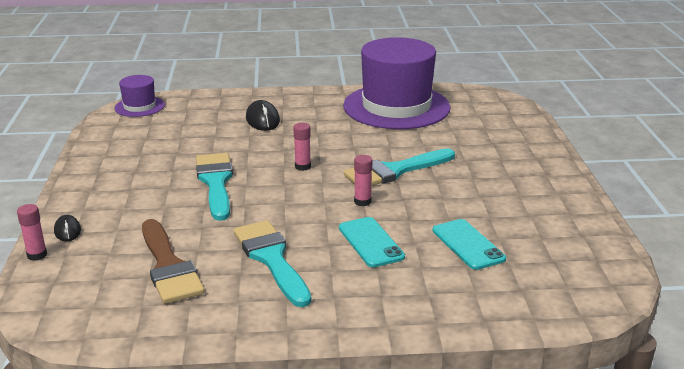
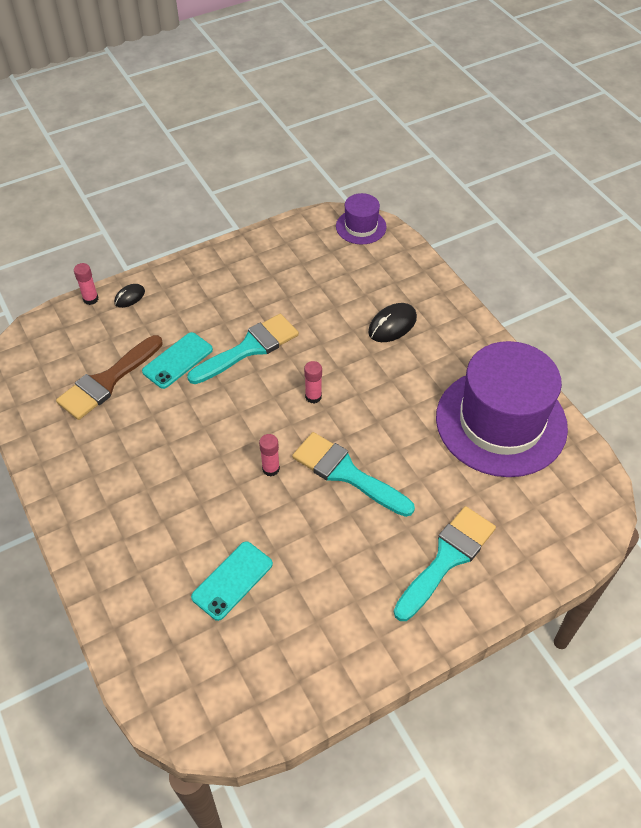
camera: 65 degrees right, 25 degrees up
turquoise brush [233,220,311,307] -> turquoise brush moved to [394,506,496,621]
turquoise phone [339,217,405,267] -> turquoise phone moved to [142,332,213,389]

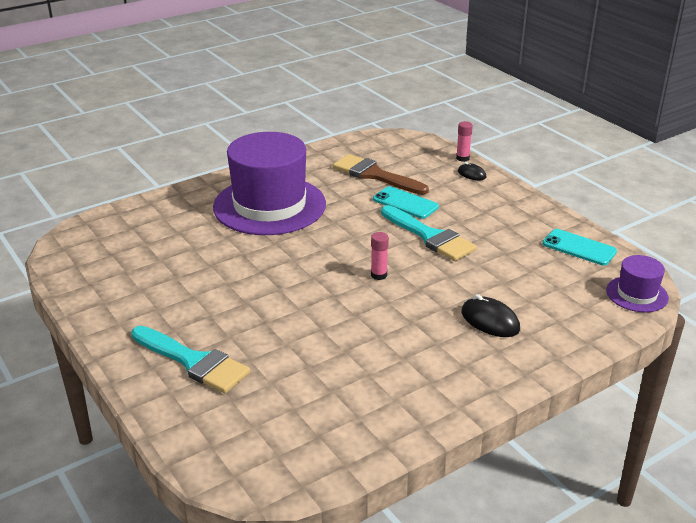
camera: 85 degrees right, 20 degrees down
turquoise phone [191,541,273,621] -> turquoise phone moved to [542,229,617,266]
pink glue stick [259,434,280,476] -> none
turquoise brush [292,432,415,517] -> none
purple hat [436,341,568,477] -> purple hat moved to [213,132,326,235]

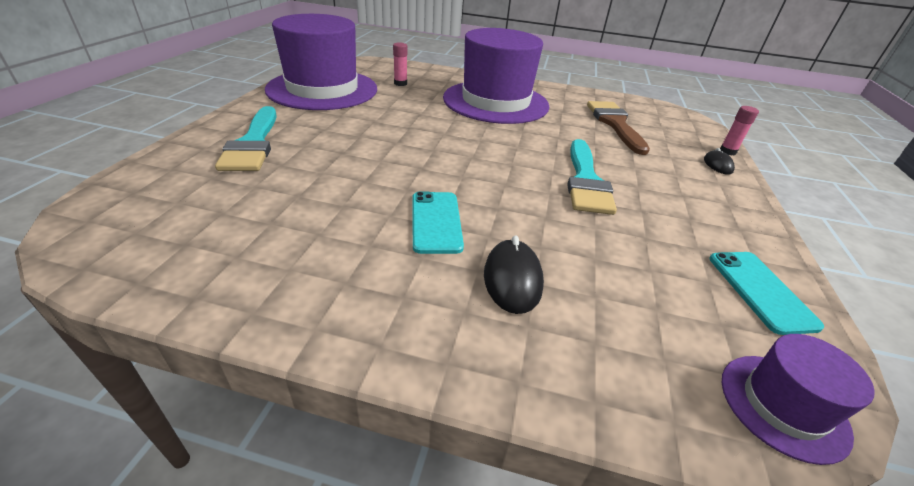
camera: 45 degrees right, 5 degrees up
pink glue stick [371,232,389,280] -> pink glue stick moved to [393,42,407,86]
turquoise phone [373,186,439,219] -> turquoise phone moved to [412,191,464,254]
none -> purple hat [265,14,377,110]

